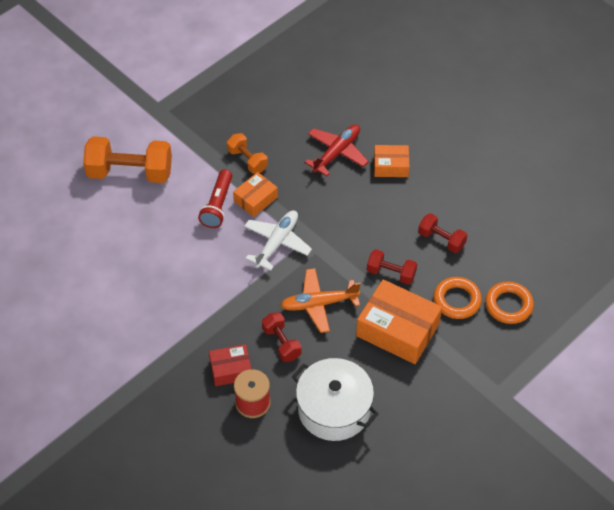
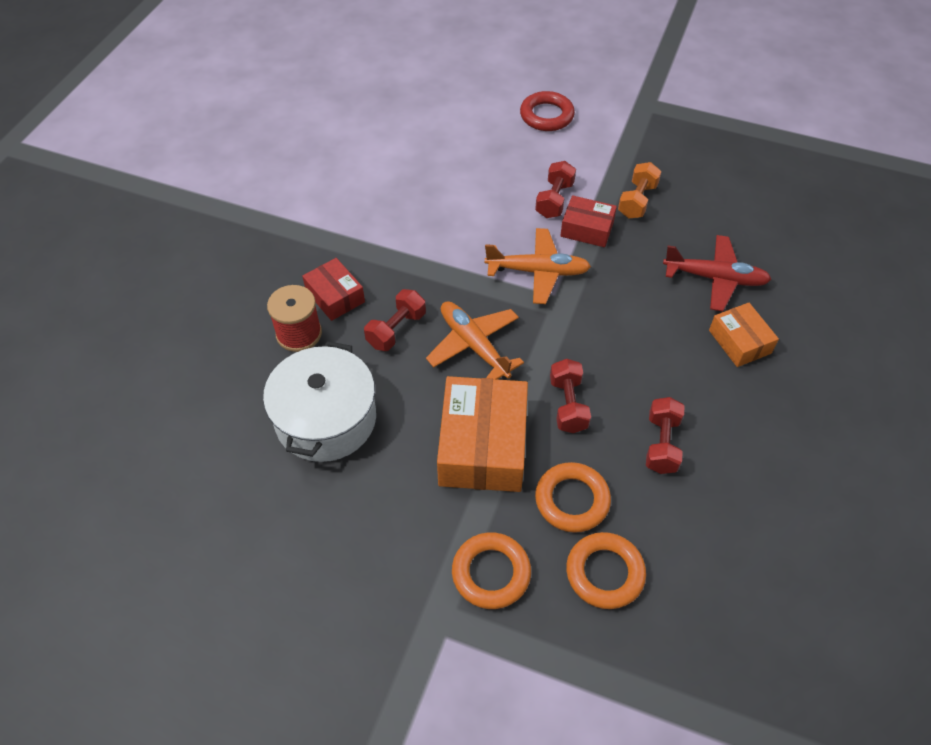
camera: 65 degrees right, 0 degrees up
orange dumbbell [83,136,172,183] -> red ring [520,91,575,131]
red flashlight [198,169,232,228] -> red dumbbell [535,161,576,218]
orange box [233,172,278,217] -> red box [560,195,617,247]
white plane [244,210,312,271] -> orange plane [485,228,591,304]
none -> orange ring [452,532,531,609]

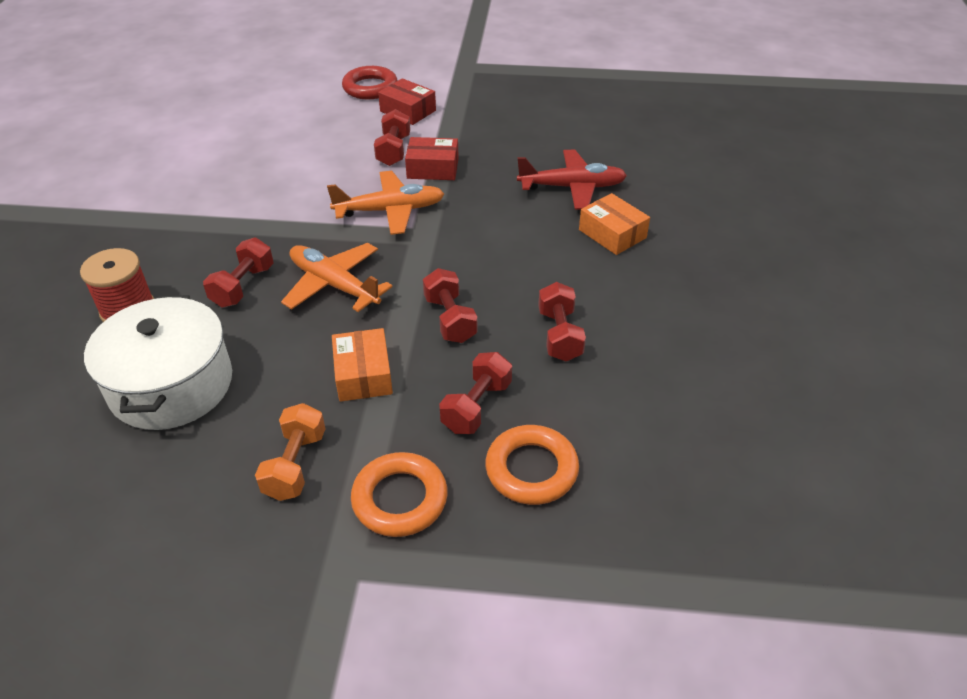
camera: 15 degrees left, 10 degrees down
red box [302,258,365,321] -> red box moved to [378,78,436,125]
orange box [437,376,528,492] -> orange box [332,328,393,402], size x0.56
orange ring [535,462,611,533] -> red dumbbell [439,352,512,434]
orange dumbbell [618,162,662,218] -> orange dumbbell moved to [255,403,326,501]

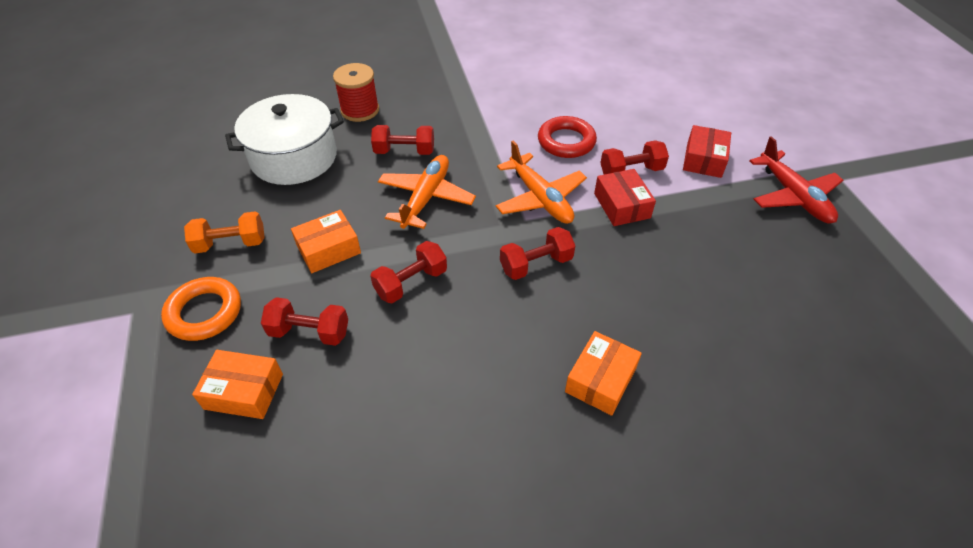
camera: 70 degrees right, 5 degrees up
red ring [342,66,398,99] -> red ring moved to [538,116,597,158]
orange ring [485,425,579,505] -> orange box [192,350,283,419]
red plane [517,150,627,210] -> red plane moved to [750,136,843,224]
red dumbbell [538,282,586,361] -> red dumbbell moved to [500,227,575,280]

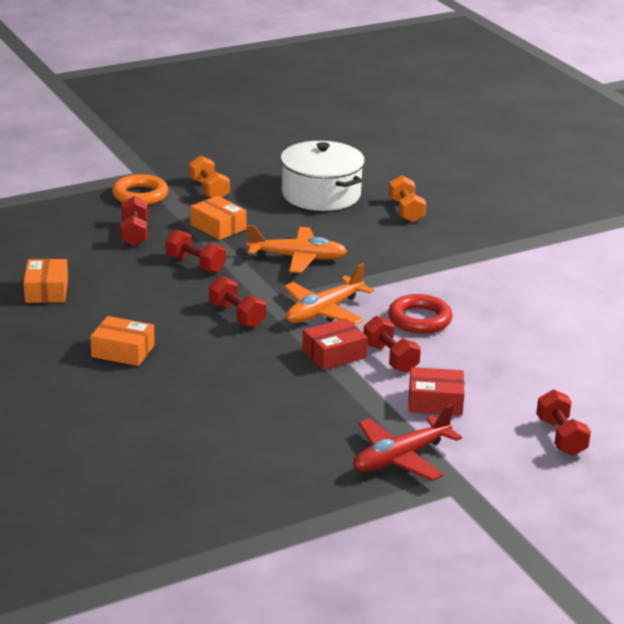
camera: 75 degrees right, 20 degrees down
orange box [192,350,283,419] -> orange box moved to [24,259,68,303]
red spool [333,63,379,122] -> orange dumbbell [389,175,426,223]
red dumbbell [371,125,434,155] -> red dumbbell moved to [536,390,591,456]

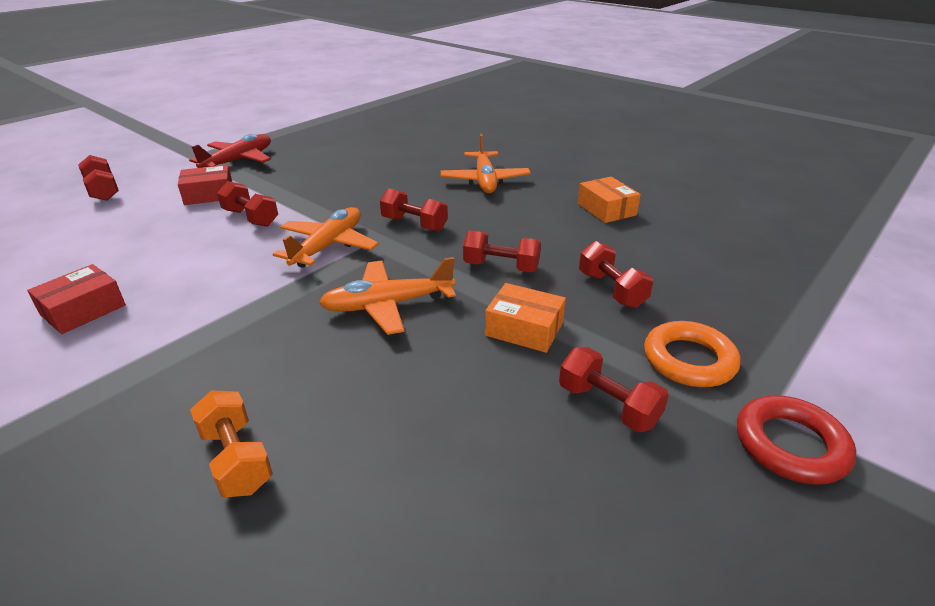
camera: 160 degrees right, 5 degrees up
orange box [90,316,155,366] -> orange plane [440,134,531,193]
orange dumbbell [189,155,230,198] -> red dumbbell [559,347,669,432]
white pot [280,141,365,211] -> none
red box [302,318,368,370] -> red box moved to [27,264,126,334]
red ring [388,294,452,334] -> red ring moved to [737,396,856,485]

